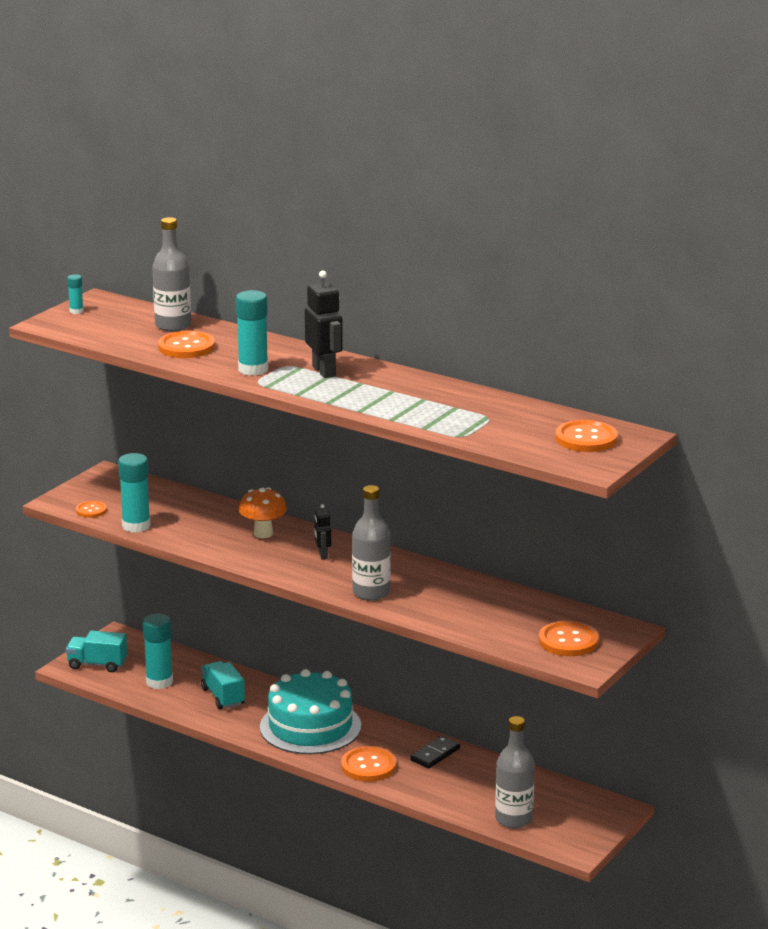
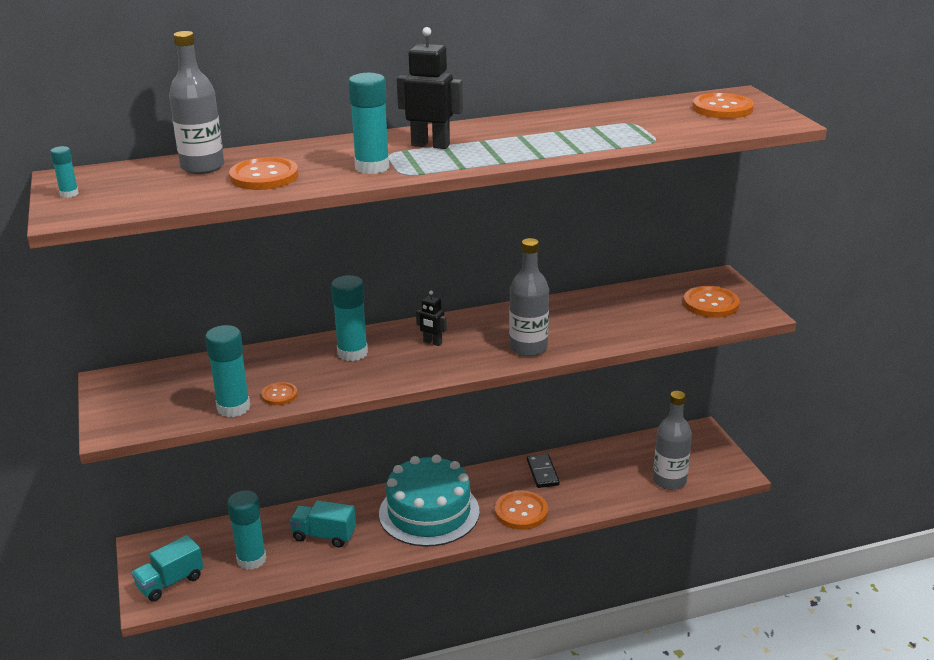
camera: 50 degrees left, 5 degrees up
orange button [76,501,107,518] -> orange button moved to [261,382,298,405]
orange mushroom [239,487,287,538] -> turquoise glue stick [331,275,368,361]

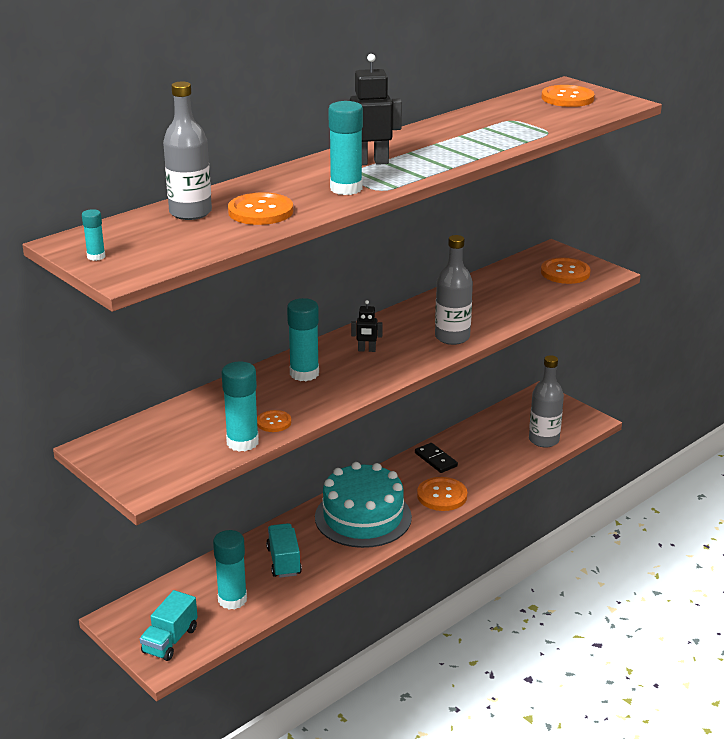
camera: 25 degrees left, 0 degrees up
turquoise truck [290,500,356,548] -> turquoise truck turned 90 degrees clockwise [266,523,302,578]

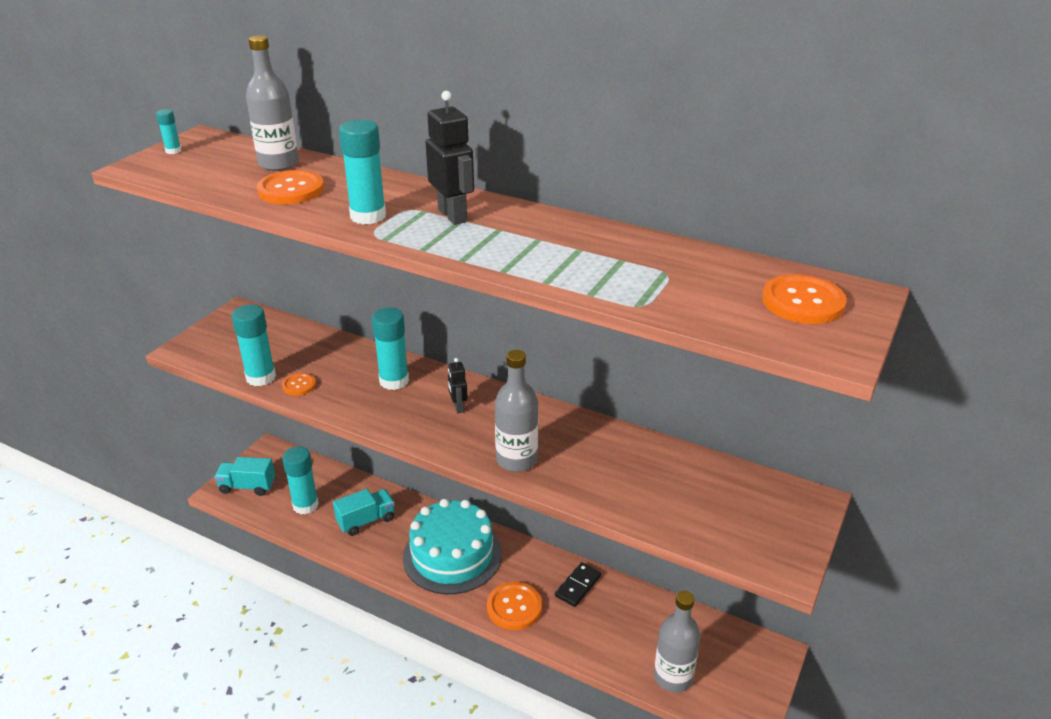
camera: 70 degrees right, 5 degrees up
orange button [541,257,590,284] -> none

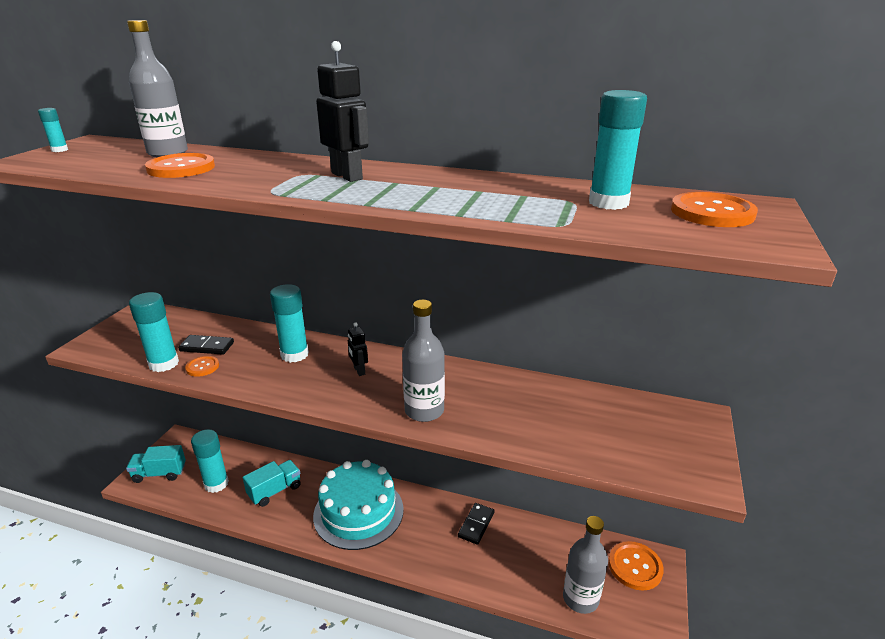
camera: 10 degrees left, 5 degrees down
turquoise glue stick [339,119,386,225] -> turquoise glue stick moved to [589,90,647,210]
orange button [487,582,542,630] -> orange button moved to [608,541,664,590]
none -> black domino [178,335,234,355]

